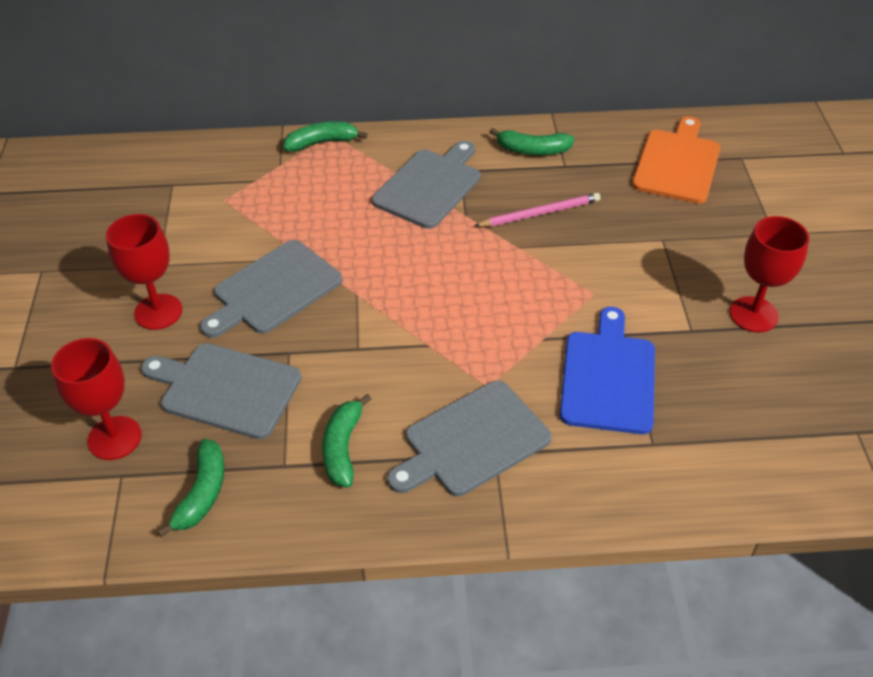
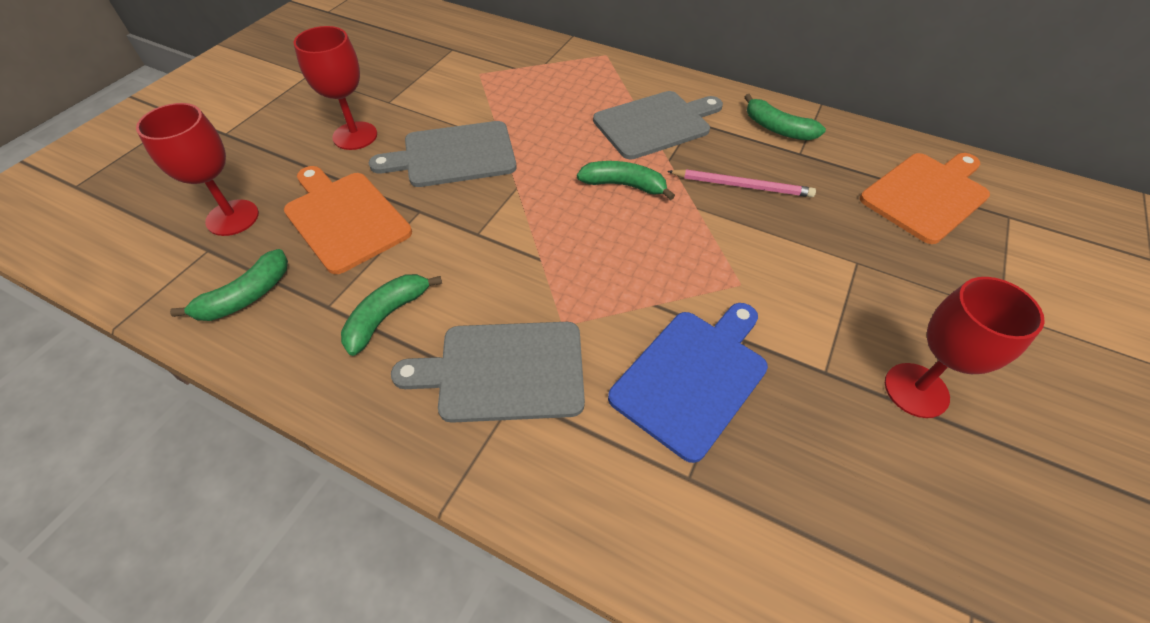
camera: 30 degrees right, 5 degrees up
grey cutting board [141,343,301,439] -> orange cutting board [284,166,412,274]
green banana [283,122,368,152] -> green banana moved to [577,161,675,200]

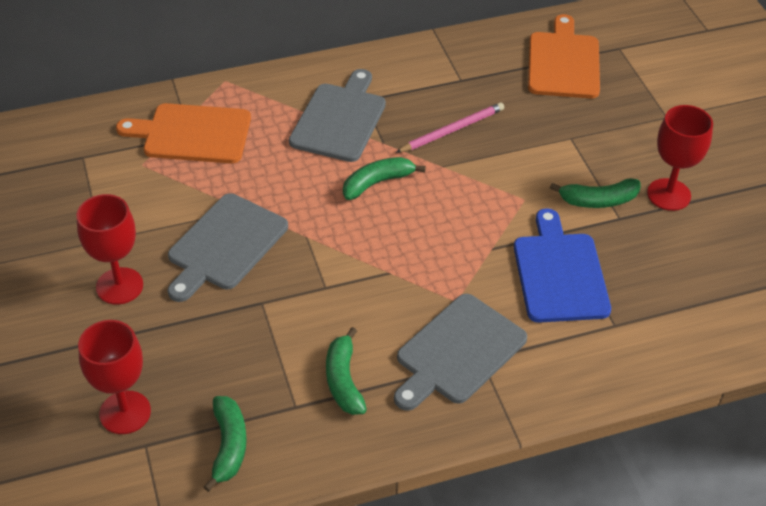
camera: 45 degrees left, 5 degrees down
orange cutting board [284,166,412,274] -> orange cutting board moved to [116,103,251,163]
green banana [744,94,826,140] -> green banana moved to [550,178,641,208]

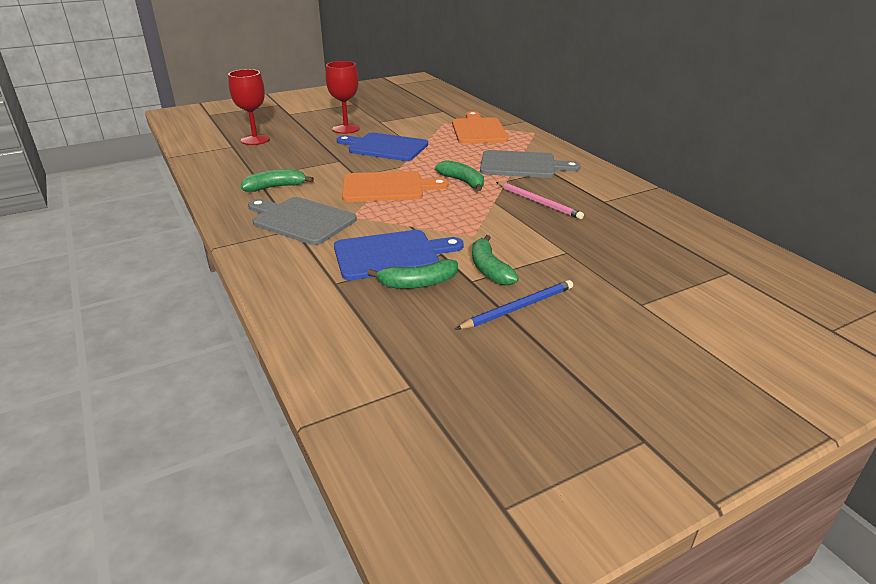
camera: 80 degrees right, 15 degrees down
grey cutting board [168,193,288,302] -> blue cutting board [337,133,428,161]
green banana [203,396,247,492] -> green banana moved to [367,259,458,289]
orange cutting board [528,14,600,98] -> orange cutting board moved to [342,171,449,202]
red goblet [647,105,713,211] -> blue pencil [456,280,573,329]

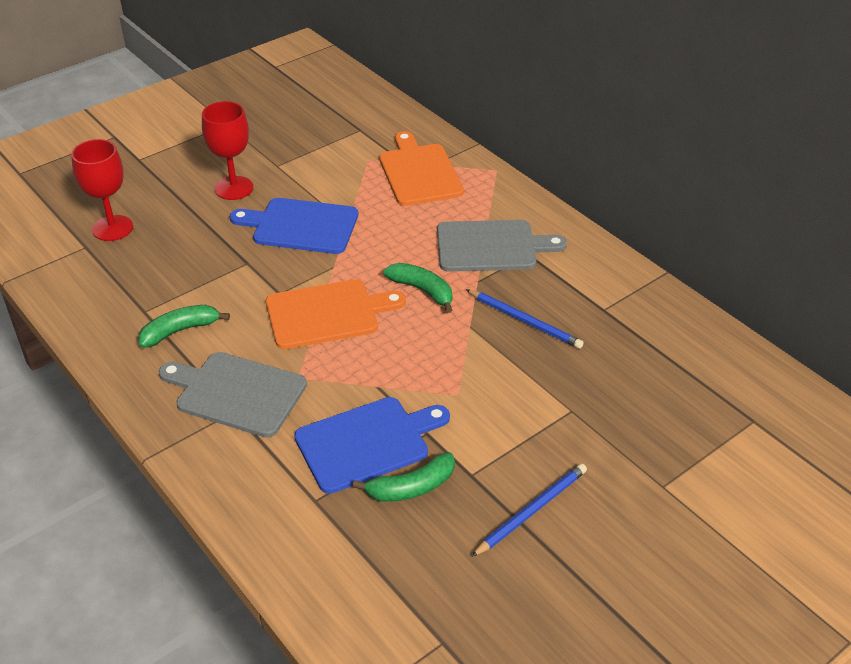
camera: 10 degrees left, 10 degrees up
green banana [472,235,519,285] -> none
pink pencil [496,182,584,219] -> blue pencil [466,289,584,349]

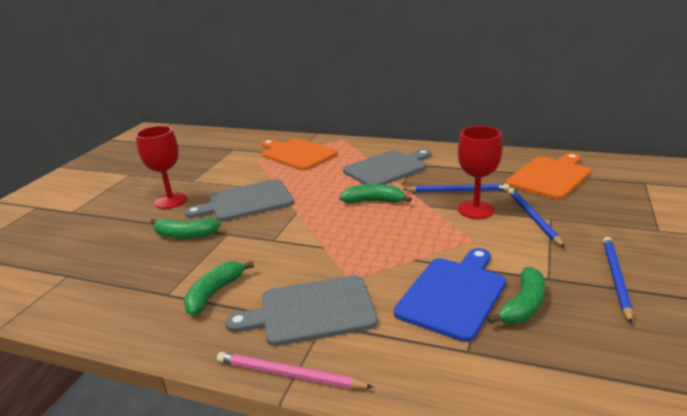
camera: 30 degrees left, 15 degrees down
red goblet [71,139,133,241] -> red goblet moved to [458,126,502,219]
blue cutting board [230,198,358,254] -> grey cutting board [185,179,294,222]
orange cutting board [266,279,406,349] -> orange cutting board moved to [506,153,591,200]
none -> green banana [150,218,221,239]
none -> pink pencil [217,352,374,389]
none -> blue pencil [508,188,565,248]

